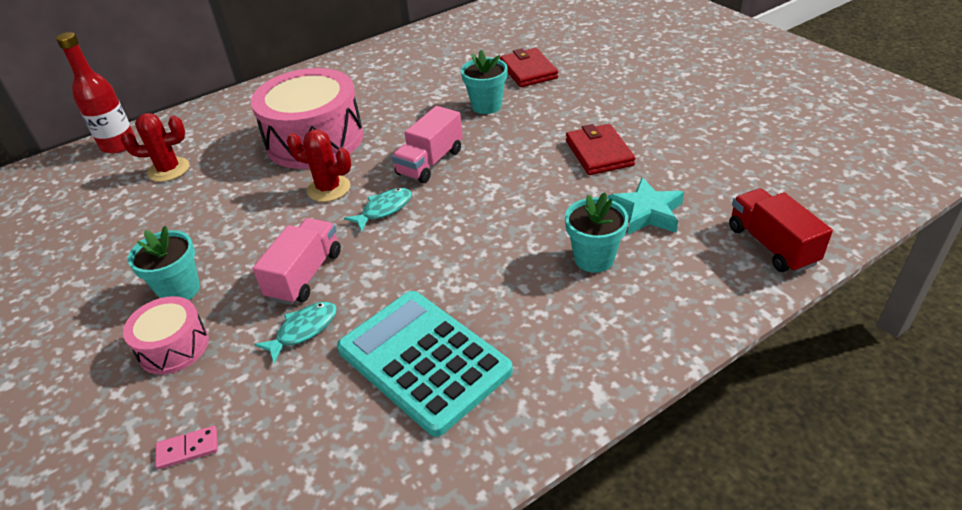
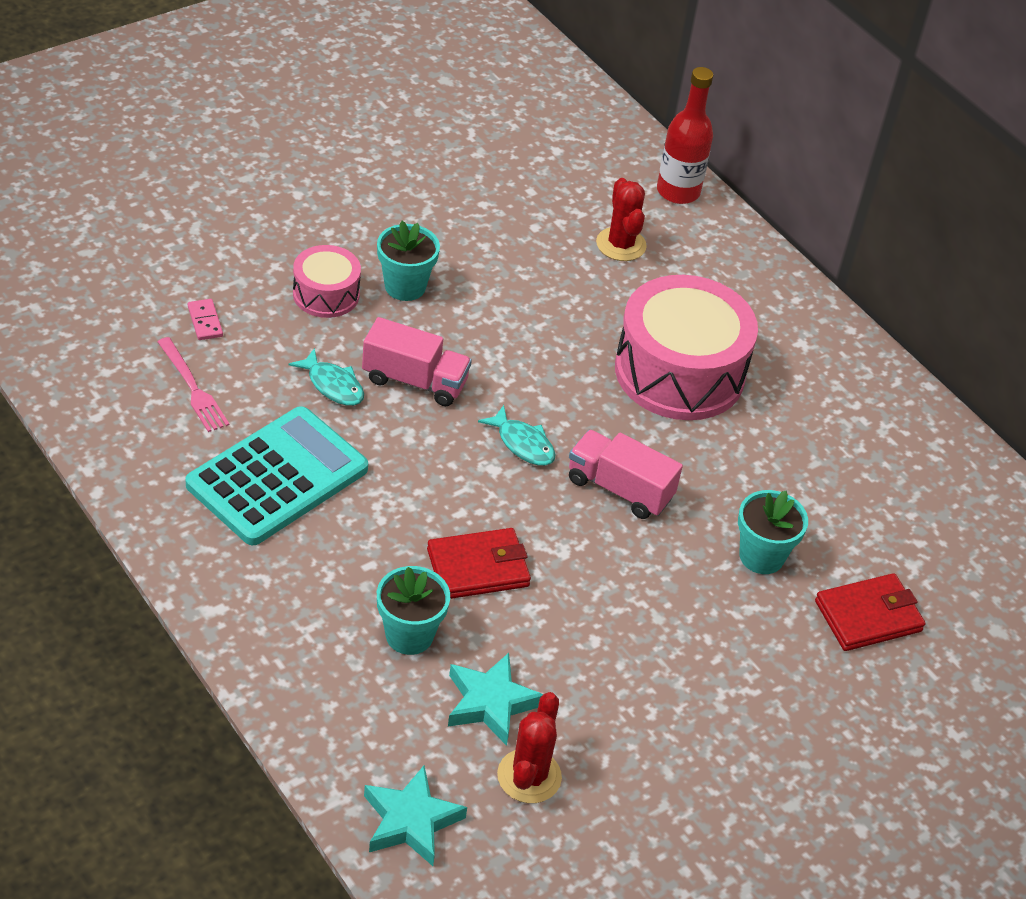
camera: 80 degrees right, 5 degrees up
red cactus [287,129,351,202] -> red cactus moved to [497,692,562,803]
red wallet [566,124,635,175] -> red wallet moved to [427,528,531,599]
red truck [729,188,833,273] -> turquoise star [364,766,467,866]
none -> pink fork [157,337,229,432]

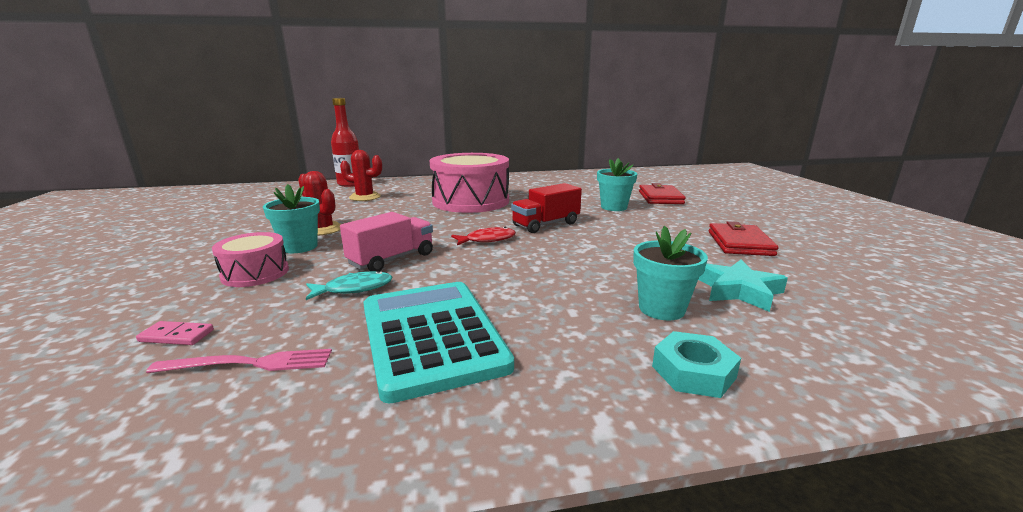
camera: 60 degrees left, 25 degrees down
turquoise star [364,766,467,866] -> none
red wallet [427,528,531,599] -> red wallet moved to [709,221,779,256]
turquoise fish [478,405,555,466] -> red fish [451,227,516,245]
red cactus [497,692,562,803] -> red cactus moved to [298,171,341,235]
pink truck [569,430,683,519] -> red truck [511,183,582,233]
none -> turquoise nut [652,331,741,398]

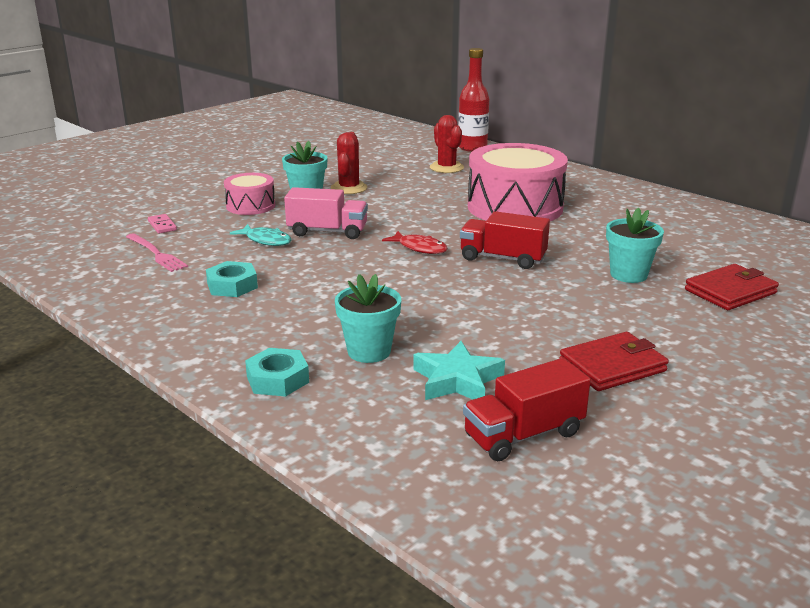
camera: 55 degrees right, 5 degrees up
turquoise calculator [363,282,514,403] -> turquoise nut [206,261,258,297]
none -> red truck [463,358,591,461]

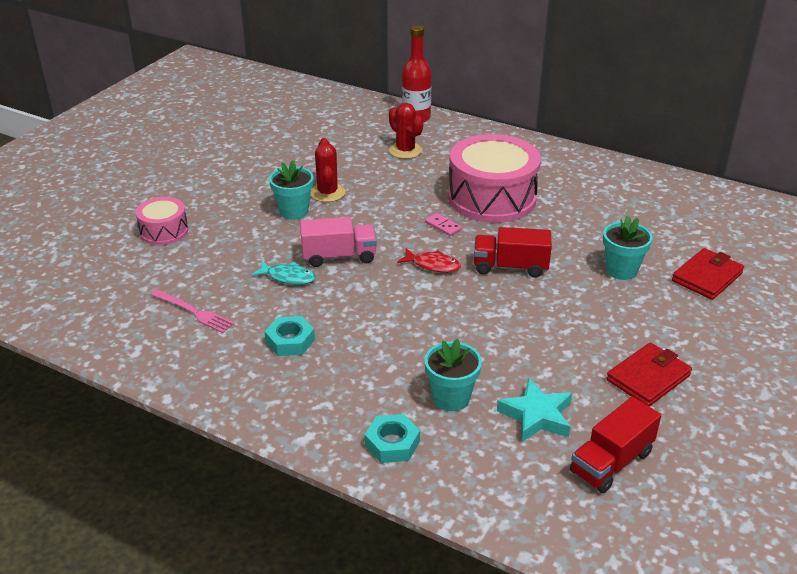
camera: 15 degrees left, 10 degrees up
pink domino [148,214,177,234] -> pink domino moved to [425,213,462,236]
pink drum [224,173,275,215] -> pink drum moved to [136,197,188,245]

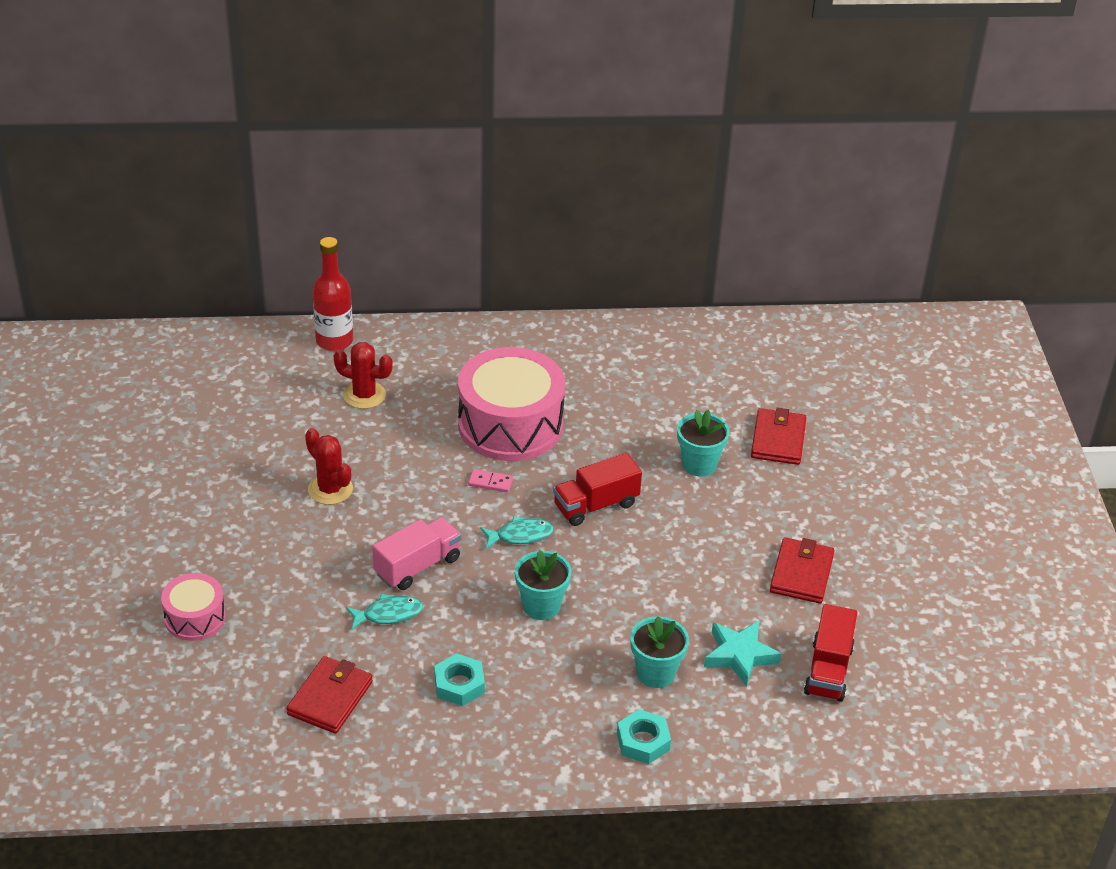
camera: 35 degrees left, 5 degrees up
pink fork [150,289,235,333] -> red wallet [286,656,373,734]
turquoise flower pot [269,160,314,220] -> turquoise flower pot moved to [515,550,571,620]
red fish [397,248,461,273] -> turquoise fish [480,516,554,549]

